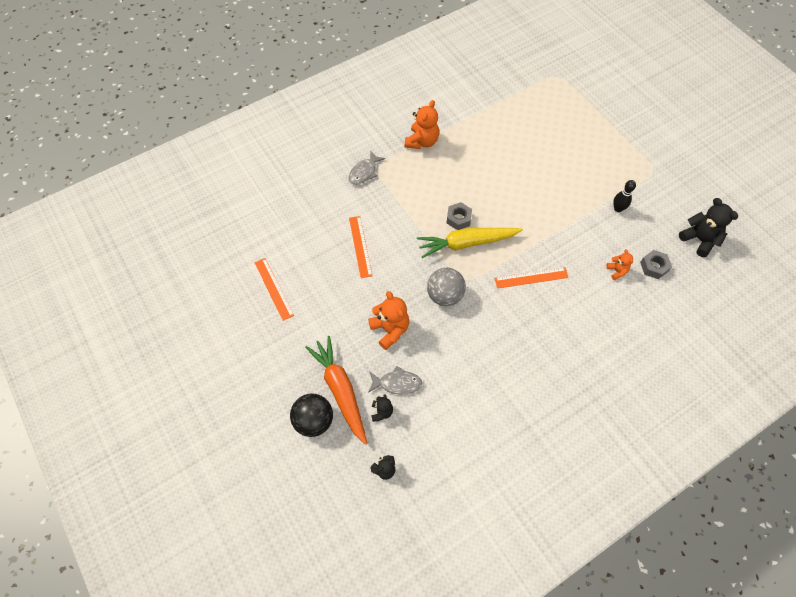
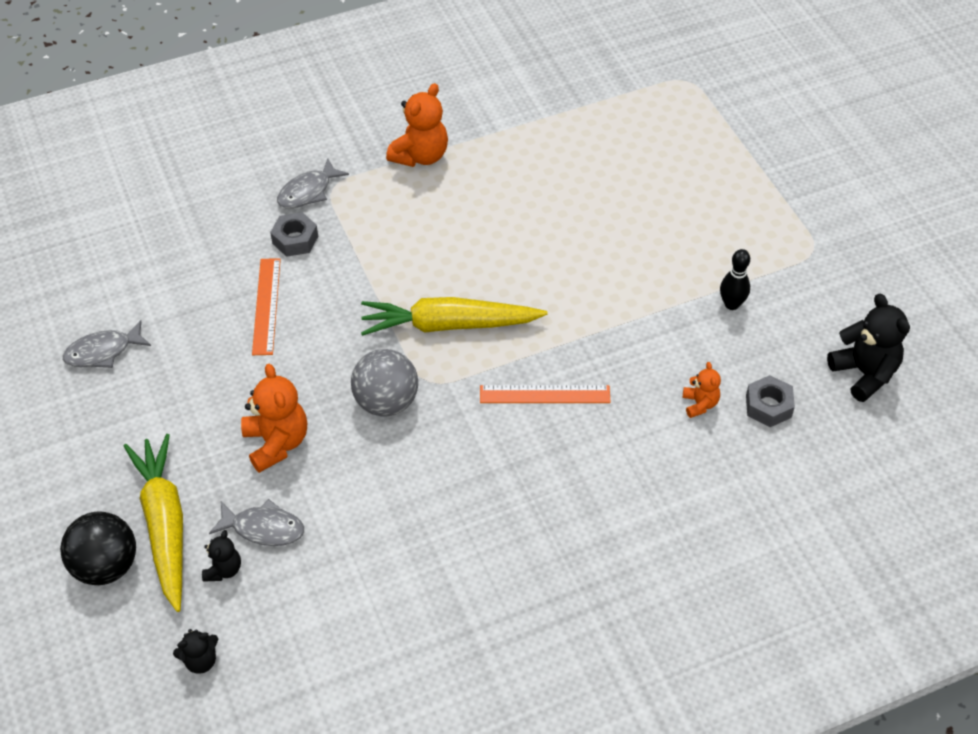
camera: 10 degrees right, 10 degrees down
orange ruler [254,258,294,321] -> grey fish [63,320,151,368]
orange carrot [305,336,367,445] -> yellow carrot [124,434,183,612]
grey nut [447,202,472,230] -> grey nut moved to [270,212,318,257]

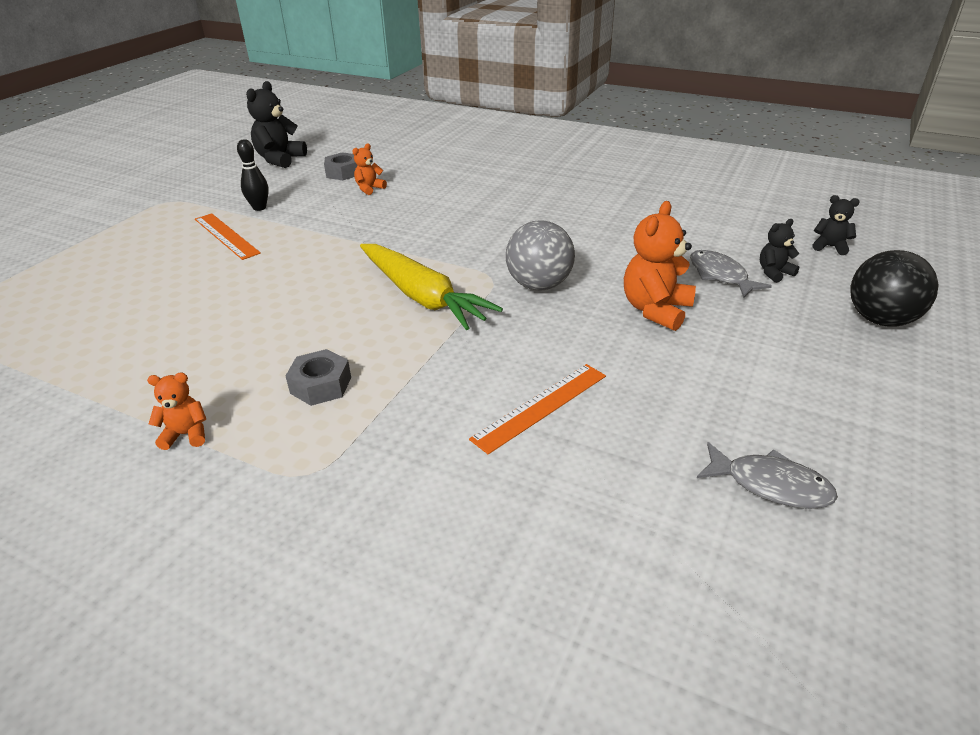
camera: 130 degrees left, 15 degrees down
yellow carrot [124,434,183,612] -> none
grey nut [270,212,318,257] -> grey nut moved to [286,349,351,406]
grey fish [277,158,349,209] -> none
orange teddy bear [386,83,448,167] -> orange teddy bear [147,373,206,450], size x0.55
orange ruler [480,385,611,403] -> orange ruler moved to [195,213,261,260]

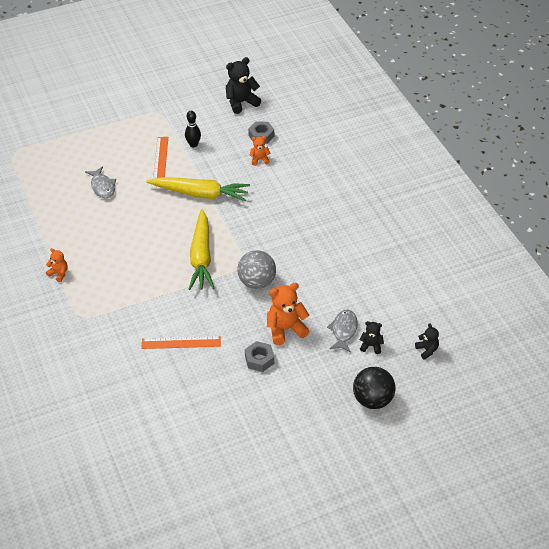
camera: 40 degrees right, 10 degrees up
grey nut [286,349,351,406] -> grey nut moved to [245,341,274,372]
grey fish [697,442,838,509] -> grey fish moved to [85,166,116,199]
none -> yellow carrot [146,178,250,201]

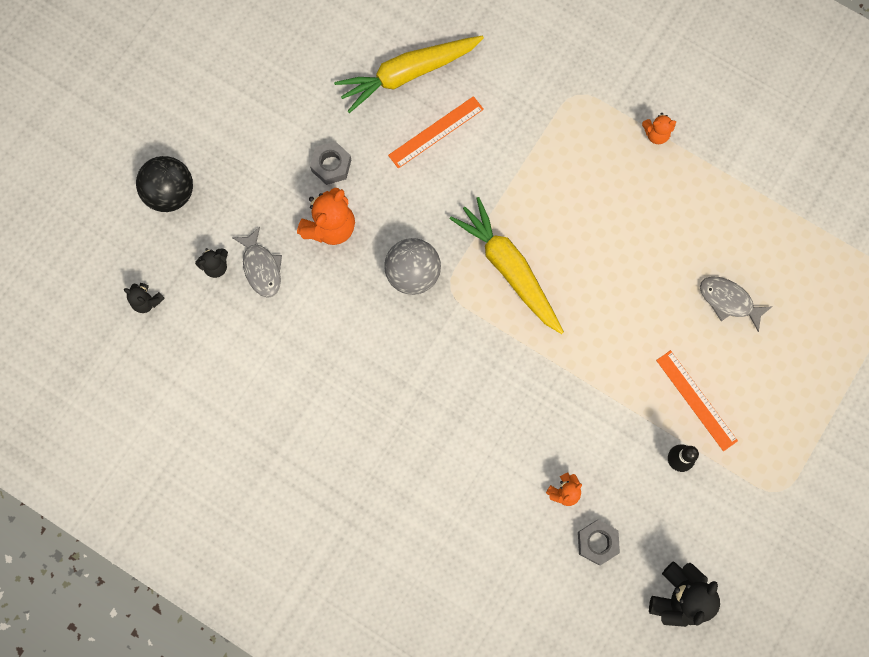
camera: 145 degrees right, 30 degrees up
yellow carrot [146,178,250,201] -> yellow carrot moved to [334,35,484,113]

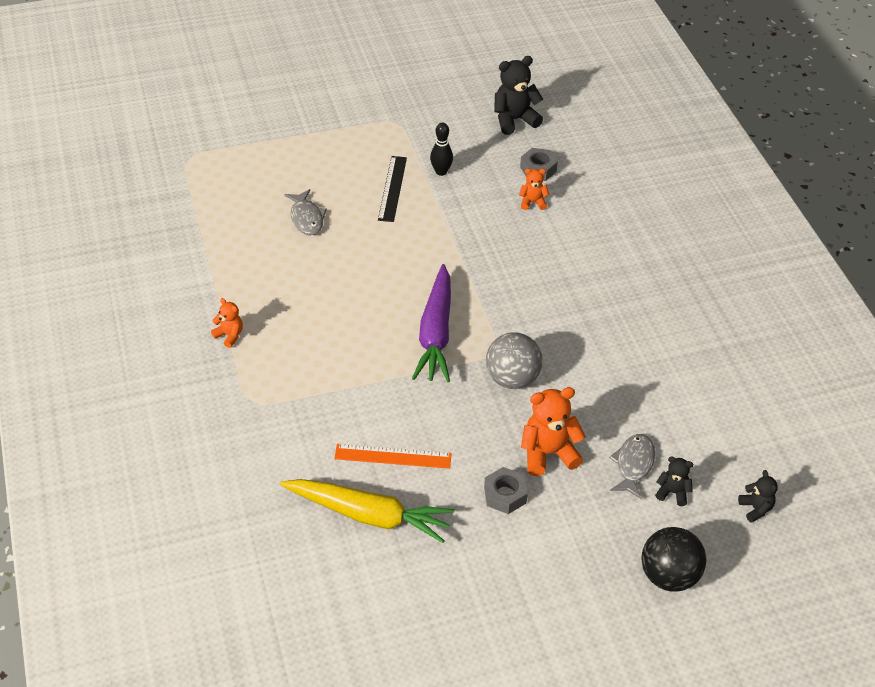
camera: 140 degrees left, 30 degrees down
yellow carrot [450,197,564,334] -> purple carrot [412,264,451,382]
orange ruler [656,350,738,451] -> black ruler [378,156,407,222]

